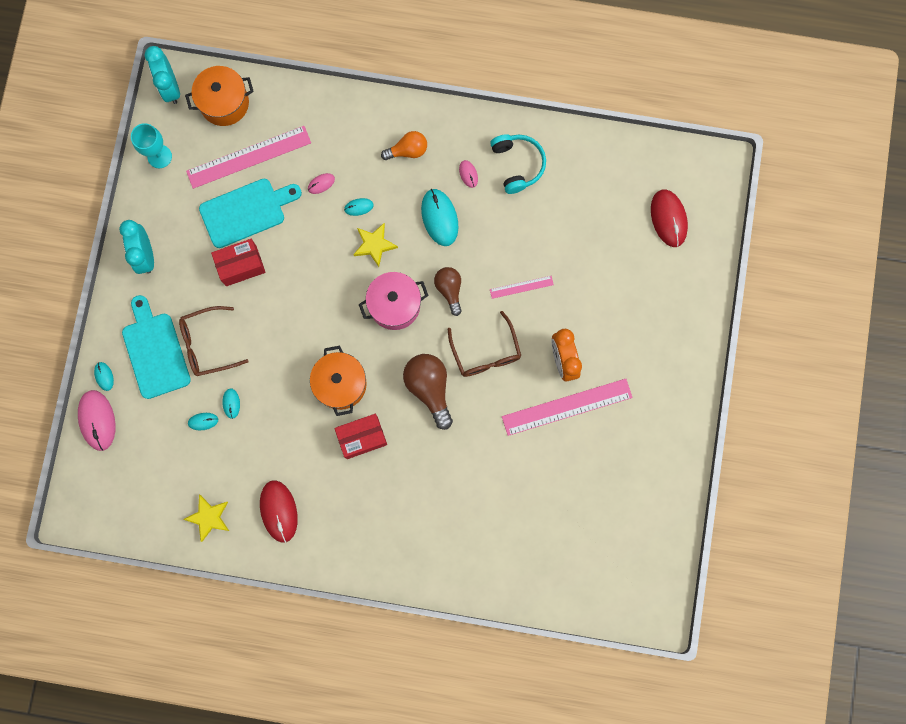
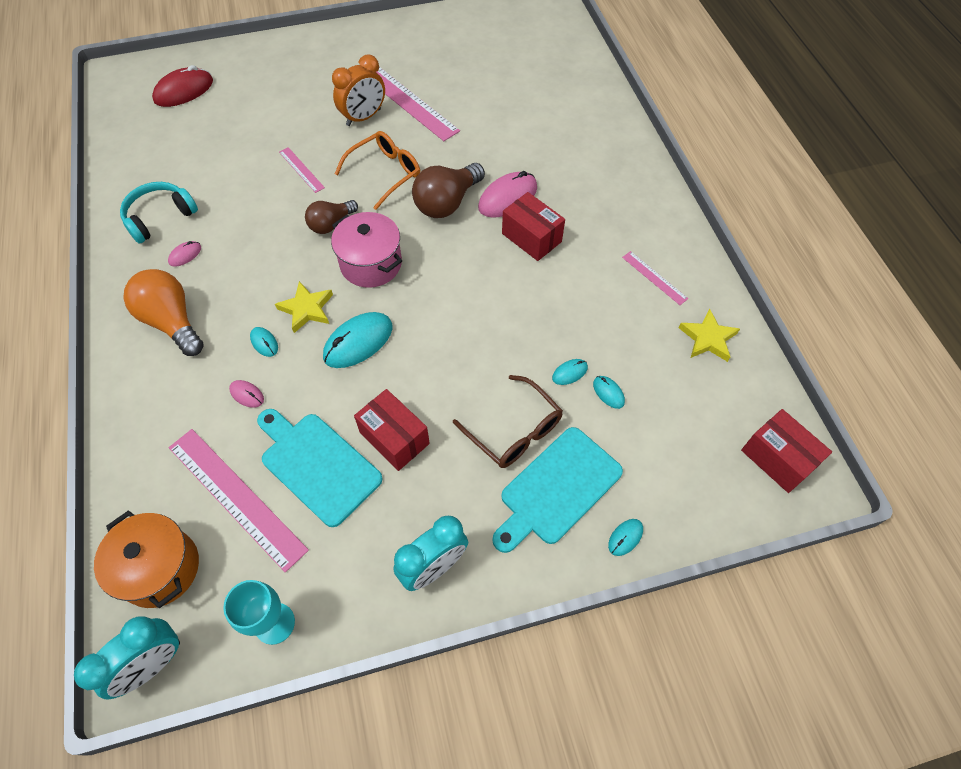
camera: 115 degrees left, 20 degrees down
pink mouse [78,390,116,451] -> pink mouse moved to [478,171,537,218]
red mouse [260,480,298,543] -> pink ruler [622,251,688,305]
orange pot [310,346,367,416] -> none
orange light bulb [381,131,427,160] -> orange light bulb [124,269,204,356], size x1.58
turquoise mouse [421,189,459,246] -> turquoise mouse moved to [323,312,393,368]
brown glasses [448,311,521,377] -> orange glasses [335,131,420,210]
none -> red box [741,409,832,493]

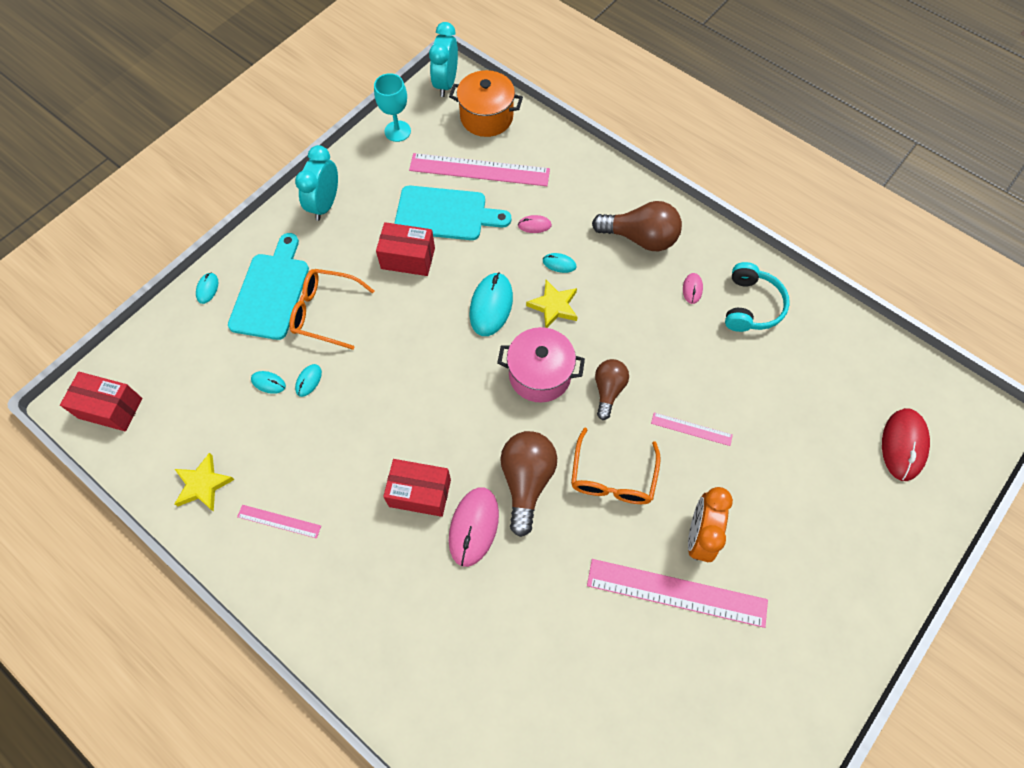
camera: 145 degrees right, 5 degrees up
orange light bulb [124,269,204,356] -> brown light bulb [592,201,682,251]
brown glasses [453,375,563,468] -> orange glasses [289,269,374,350]

